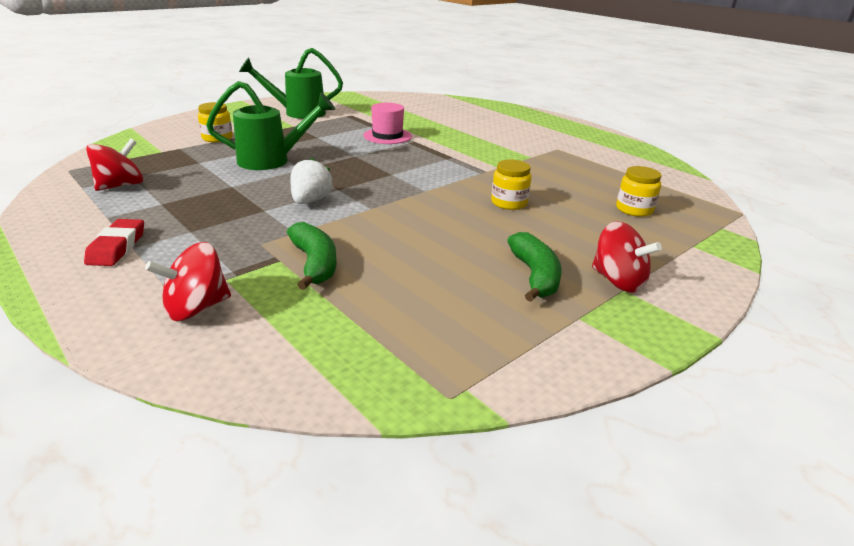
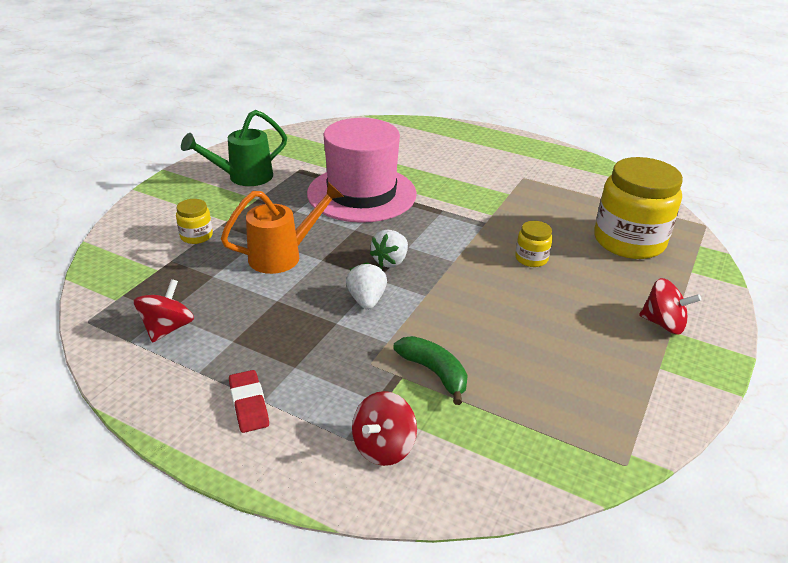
camera: 20 degrees left, 5 degrees up
green watering can [206,81,335,170] -> orange watering can [221,182,344,274]
pink hat [363,103,412,144] -> pink hat [307,118,417,223], size x2.19
green banana [507,232,562,302] -> none
yellow jar [616,166,662,217] -> yellow jar [594,157,683,259], size x2.24
none -> white strawberry [370,230,408,268]

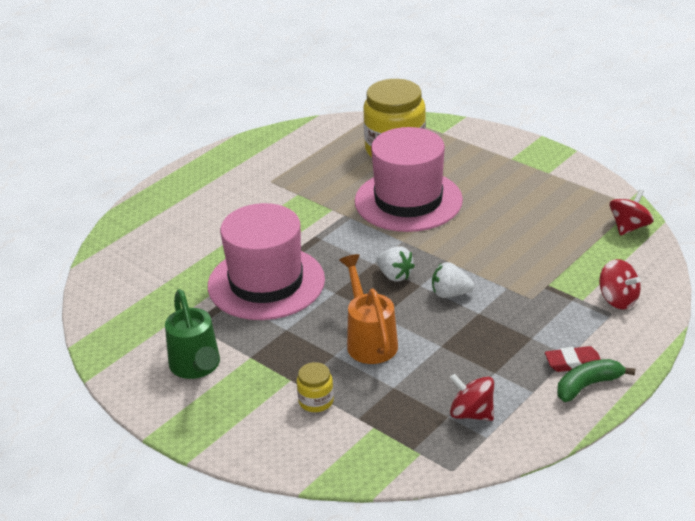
camera: 75 degrees left, 0 degrees up
green banana [394,336,468,405] -> green banana moved to [557,359,635,402]
yellow jar [515,221,553,267] -> pink hat [355,127,463,232]
red spinning top [639,278,702,335] -> red spinning top moved to [609,189,654,236]

